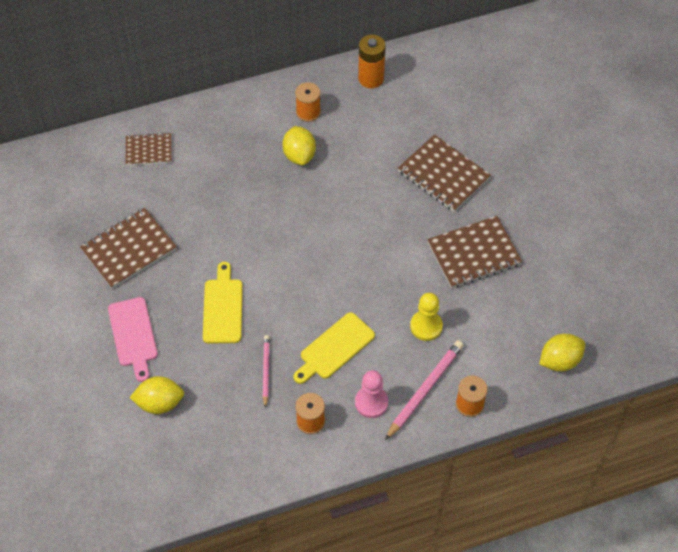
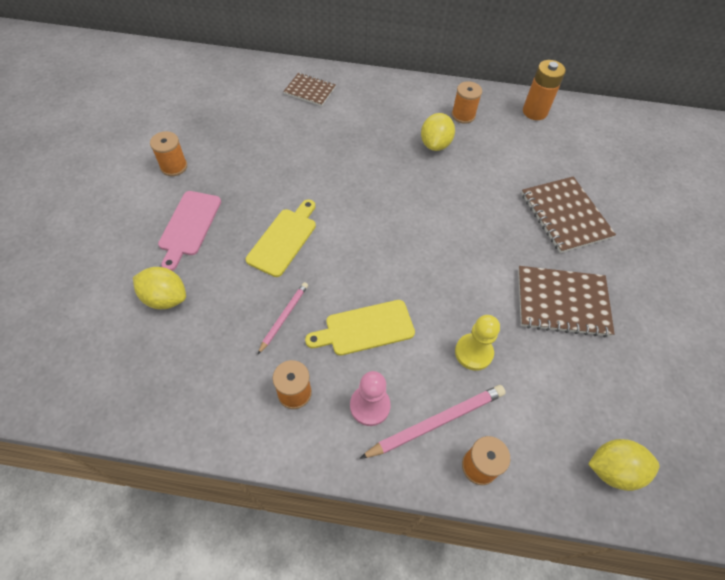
camera: 25 degrees right, 0 degrees up
brown notebook [80,208,177,289] -> none
none -> orange spool [150,131,187,176]

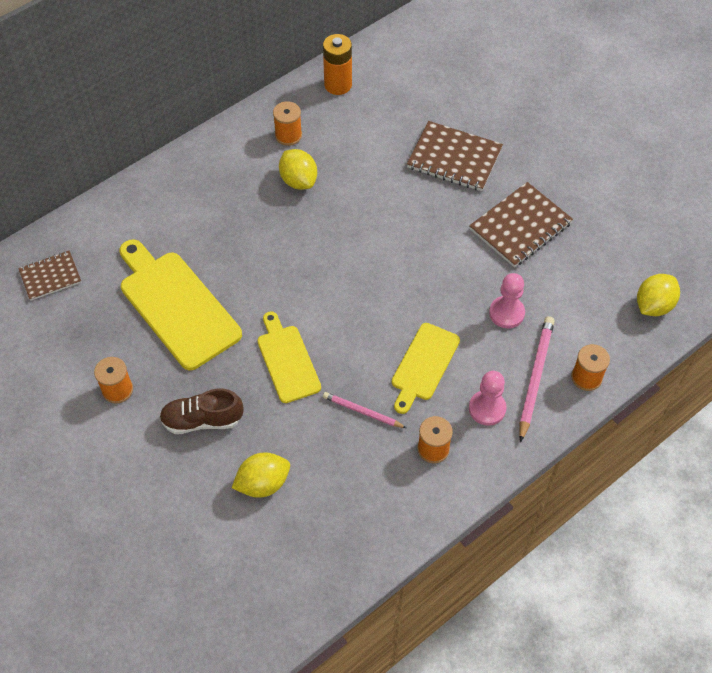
camera: 45 degrees left, 0 degrees up
pink cutting board [158,191,221,271] -> brown shoe [159,389,243,434]
pink pencil [257,282,308,355] -> pink pencil turned 45 degrees counterclockwise [323,392,406,428]
brown notebook [283,73,336,106] -> brown notebook moved to [18,251,82,301]
yellow pawn [455,315,500,371] -> pink pawn [489,273,525,328]
none -> yellow cutting board [120,239,242,370]

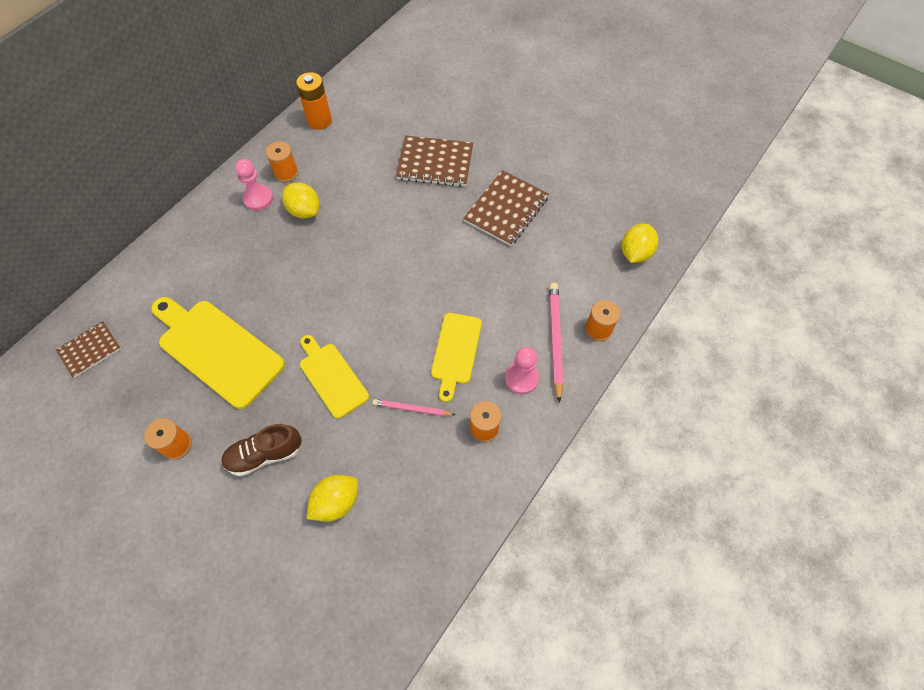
camera: 15 degrees left, 5 degrees up
pink pawn [489,273,525,328] -> pink pawn moved to [235,159,273,211]

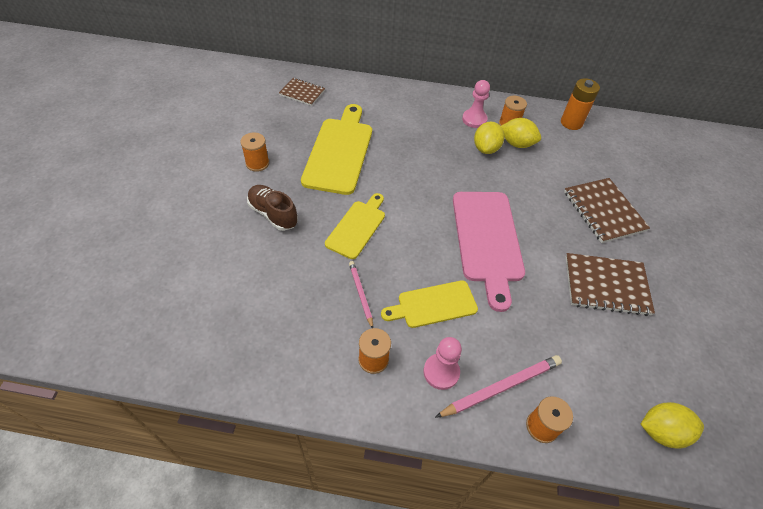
camera: 60 degrees right, 10 degrees down
yellow lemon [307,475,358,522] -> yellow lemon moved to [501,118,541,148]
none -> pink cutting board [453,192,525,312]

